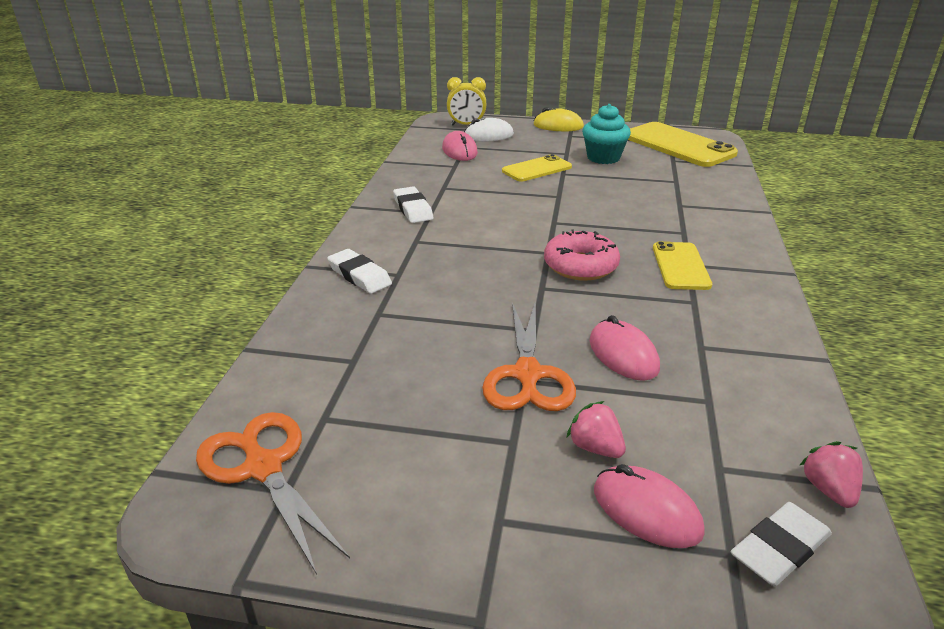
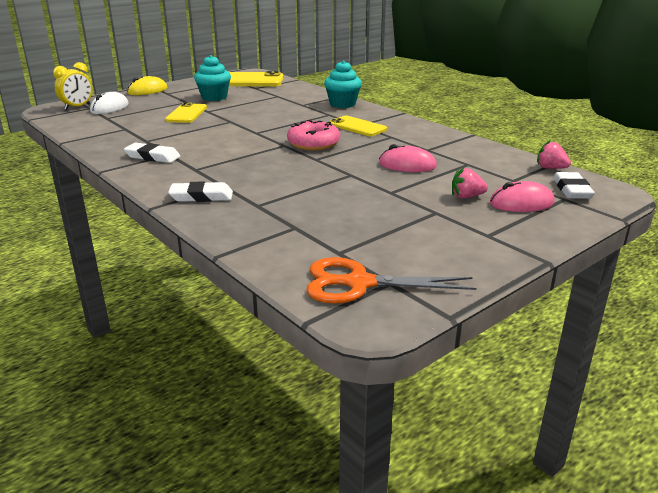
camera: 50 degrees left, 5 degrees down
pink mouse [442,131,478,161] -> none
orange scissors [482,301,576,411] -> none
none -> turquoise cupcake [324,60,362,108]

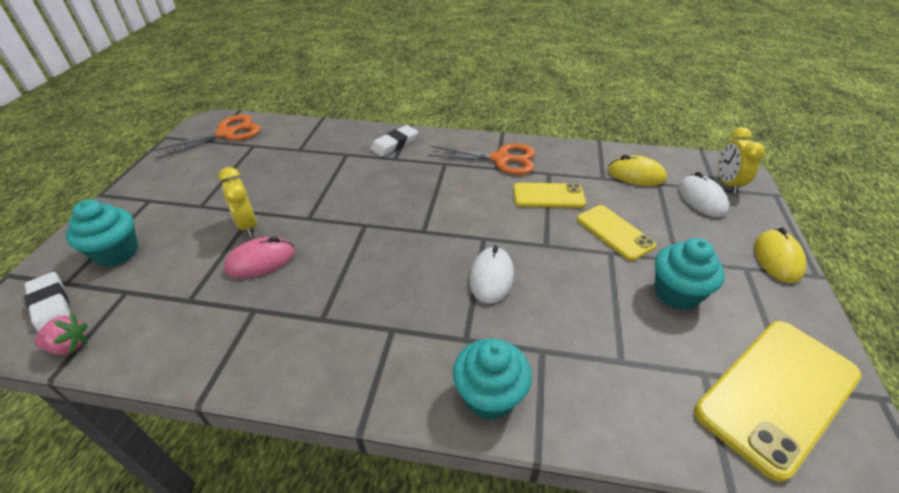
camera: 140 degrees right, 15 degrees up
white eraser [124,143,180,163] -> orange scissors [427,143,535,175]
pink donut [287,120,340,151] -> none
yellow phone [330,116,387,136] -> yellow phone moved to [513,183,586,208]
pink strawberry [452,168,488,198] -> none
pink mouse [490,181,555,212] -> turquoise cupcake [66,200,138,267]
none -> yellow clock [218,167,257,236]
none -> white mouse [469,245,514,304]
none -> yellow mouse [608,155,667,186]

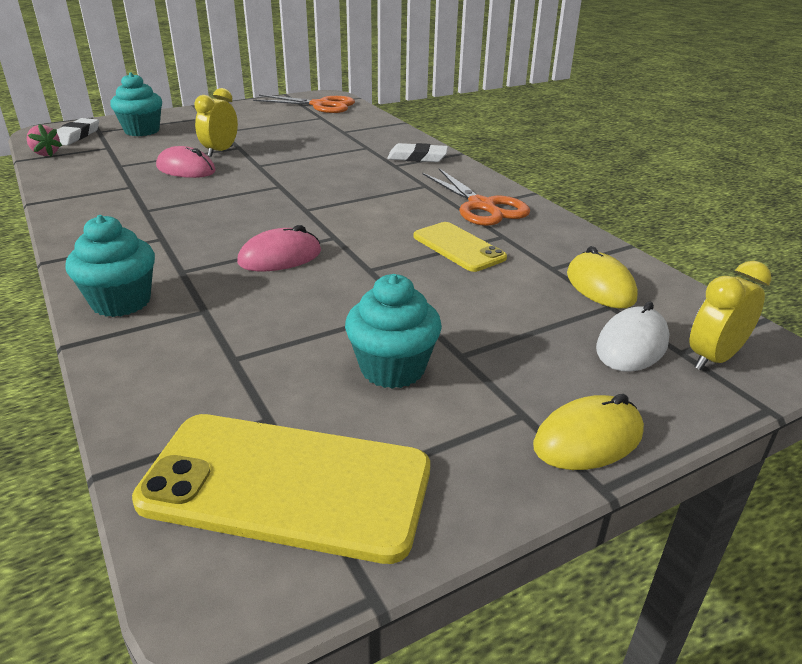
camera: 50 degrees right, 10 degrees down
white mouse [469,245,514,304] -> pink mouse [237,225,321,271]
yellow phone [577,205,656,261] -> none

